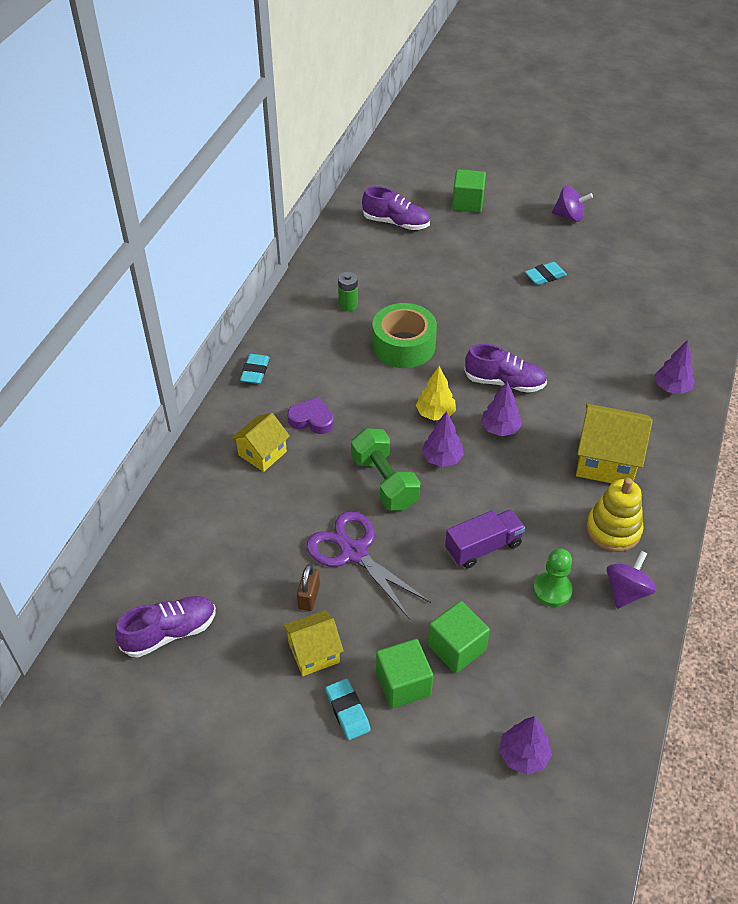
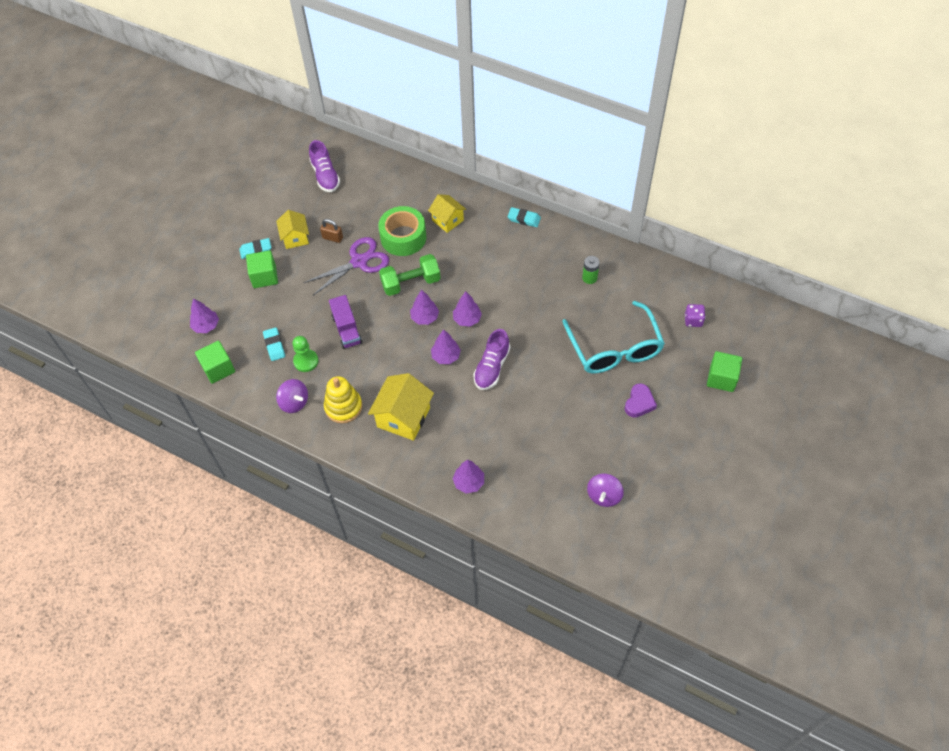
camera: 100 degrees right, 10 degrees up
purple heart [287,397,334,434] -> purple heart moved to [625,383,657,418]
purple shoe [362,186,430,230] -> purple dice [685,304,705,327]
green tape [372,303,437,368] -> green tape moved to [378,206,426,256]
yellow tree [416,366,456,421] -> purple tree [453,291,482,327]
green cube [428,601,490,673] -> green cube moved to [195,340,235,384]
turquoise eraser [525,262,567,285] -> turquoise eraser moved to [263,327,285,361]
purple spinning top [552,186,593,222] -> purple spinning top moved to [587,474,624,507]
none -> turquoise glasses [562,301,665,374]

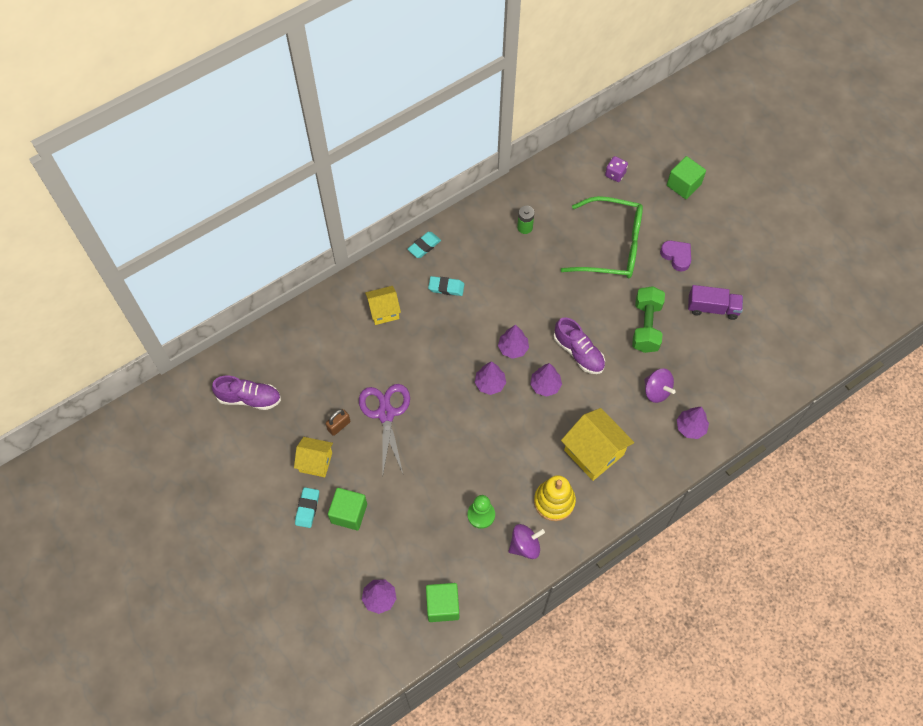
camera: 65 degrees left, 5 degrees up
turquoise eraser [263,327,285,361] -> turquoise eraser moved to [428,276,464,296]
purple truck [329,295,362,349] -> purple truck moved to [688,285,743,320]
green tape [378,206,426,256] -> none
green dumbbell [379,254,441,296] -> green dumbbell moved to [632,286,665,353]
turquoise glasses [562,301,665,374] -> green glasses [561,196,643,278]
purple spinning top [587,474,624,507] -> purple spinning top moved to [644,368,676,403]

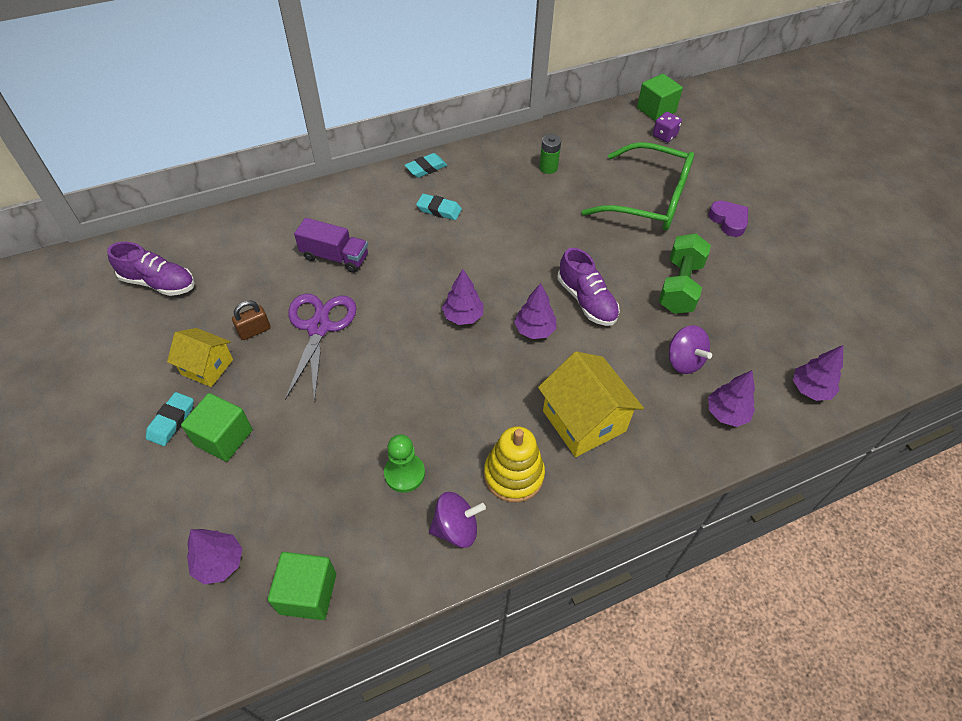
camera: 10 degrees right, 10 degrees down
yellow house [365,286,401,325] -> none
purple tree [498,325,529,359] -> purple tree moved to [793,345,843,401]
green cube [667,156,706,199] -> green cube moved to [637,74,683,121]
purple truck [688,285,743,320] -> purple truck moved to [294,218,368,273]

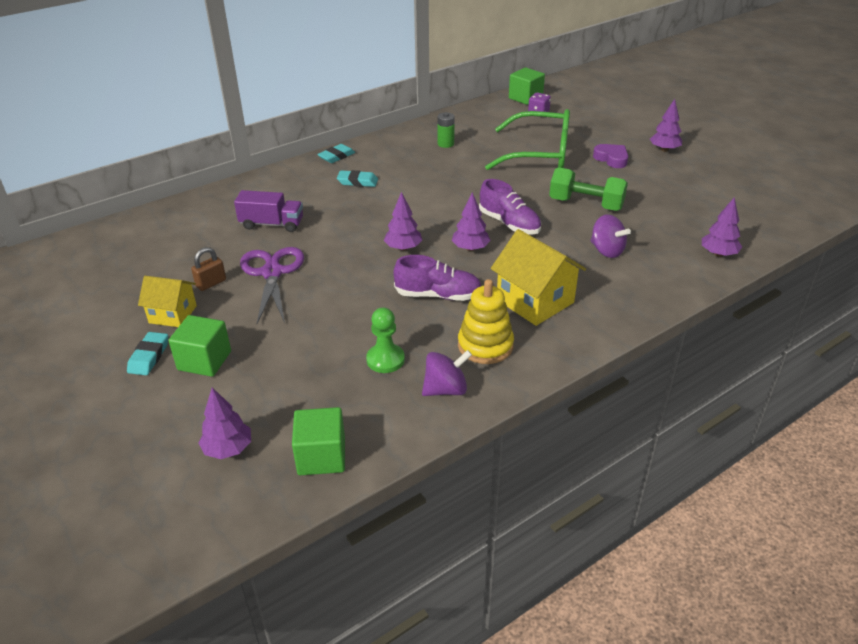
camera: 10 degrees left, 15 degrees down
purple shoe [107,242,195,296] -> purple shoe moved to [394,255,481,301]
green dumbbell [659,233,711,314] -> green dumbbell turned 75 degrees counterclockwise [549,167,628,211]
purple tree [708,370,755,427] -> purple tree moved to [650,99,682,152]

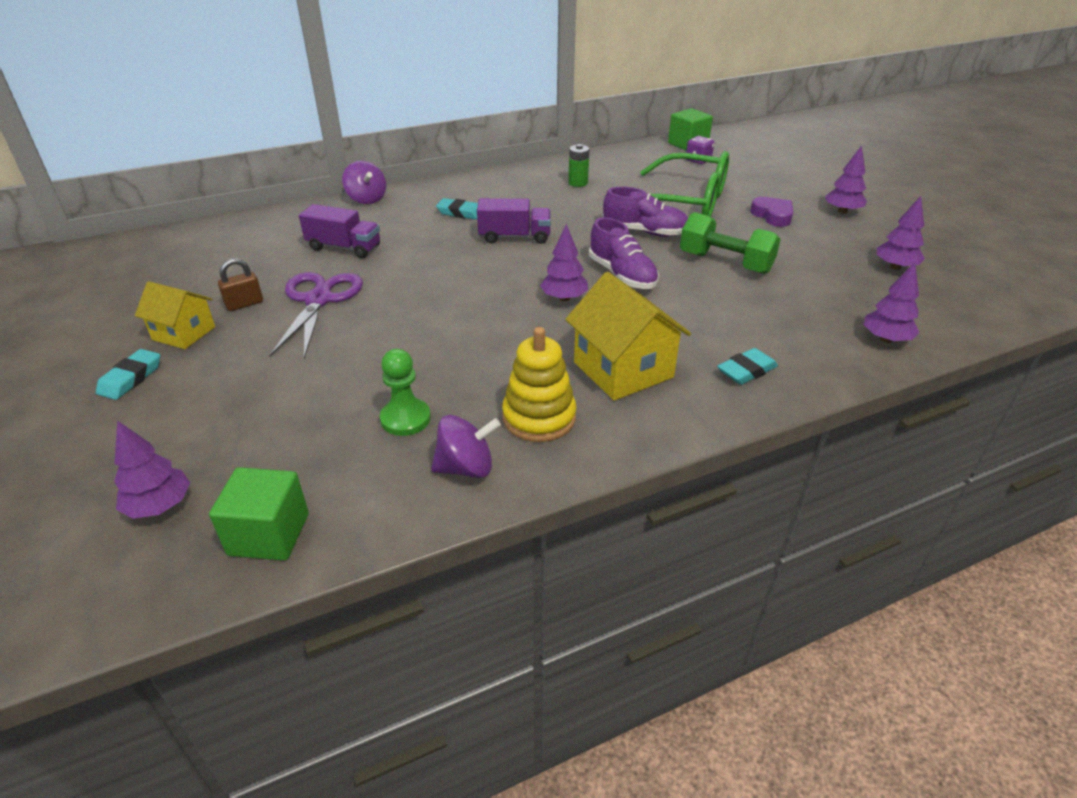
camera: 10 degrees right, 0 degrees up
green cube [169,315,231,377] -> none
turquoise eraser [317,144,355,163] -> turquoise eraser moved to [717,348,778,385]
purple tree [384,192,422,251] -> purple tree moved to [877,196,925,270]
purple shoe [394,255,481,301] -> purple shoe moved to [603,187,688,237]
purple spinning top [590,214,631,258] -> purple spinning top moved to [342,161,386,204]
none -> purple truck [477,198,551,244]

